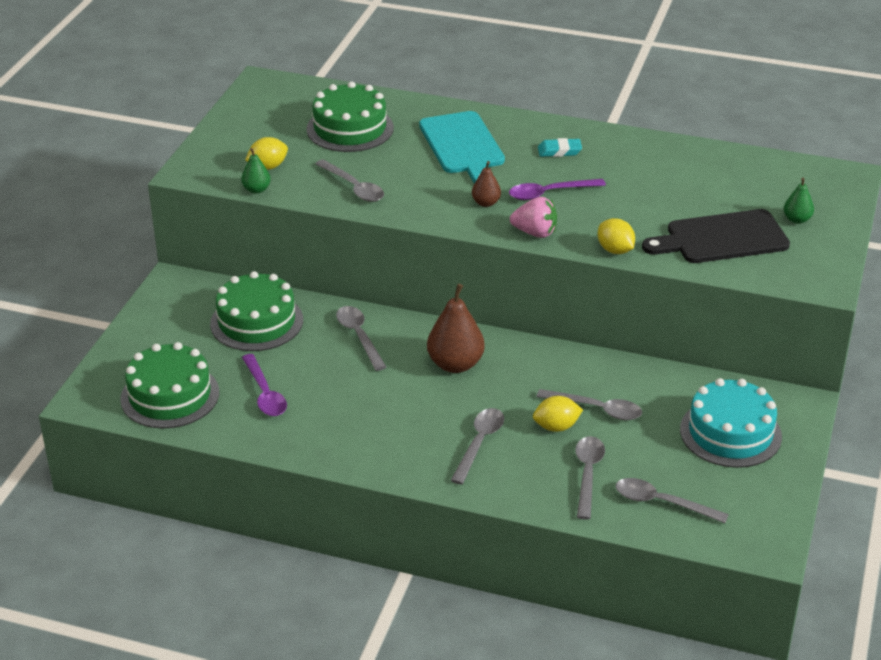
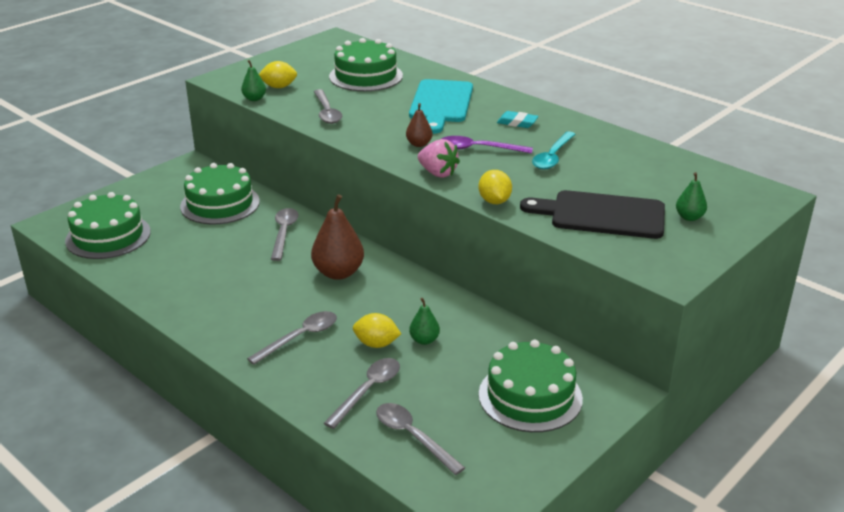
camera: 25 degrees right, 5 degrees down
purple spoon [242,354,287,416] -> none
grey spoon [537,389,642,420] -> green pear [409,298,440,345]
turquoise cake [680,378,782,468] -> green cake [479,340,583,432]
none -> turquoise spoon [532,131,576,170]

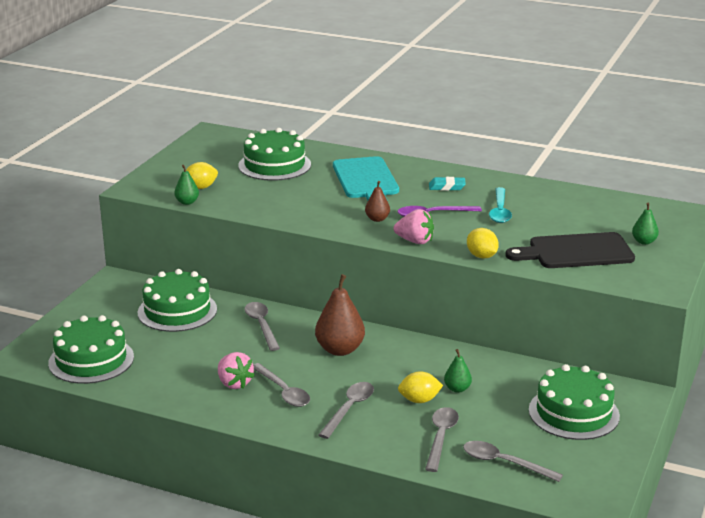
camera: 20 degrees left, 5 degrees down
grey spoon [314,89,342,124] -> grey spoon moved to [253,363,310,407]
none -> pink strawberry [218,352,255,389]

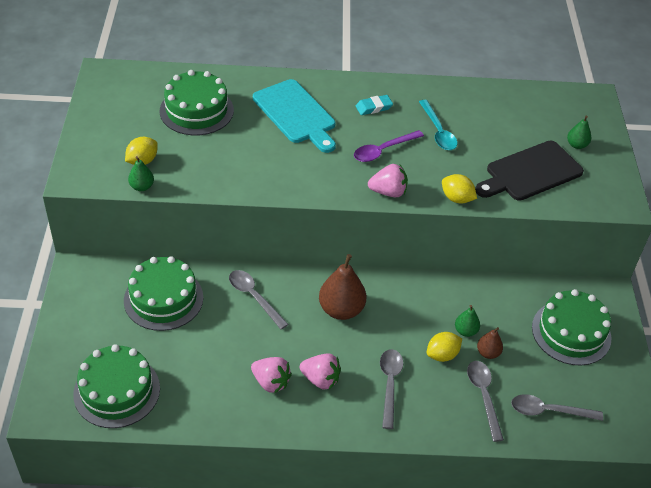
camera: 25 degrees left, 20 degrees up
grey spoon [253,363,310,407] -> pink strawberry [300,353,341,390]
brown pear [365,181,390,222] -> brown pear moved to [477,327,503,359]

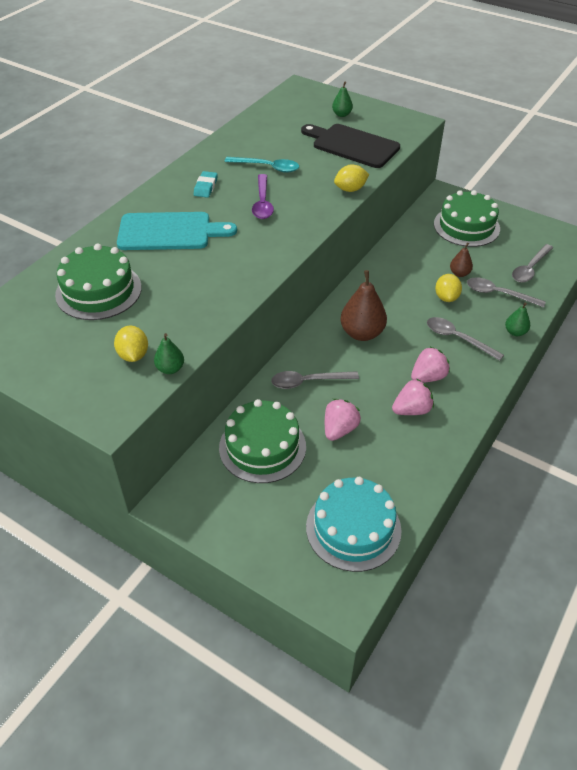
camera: 55 degrees left, 0 degrees up
green cake [73,344,160,428] -> turquoise cake [306,477,401,572]
pink strawberry [368,164,408,197] -> pink strawberry moved to [325,399,361,441]
green pear [455,305,480,337] -> green pear moved to [505,303,530,336]
black cutting board [475,141,584,201] -> black cutting board turned 120 degrees clockwise [301,124,400,168]

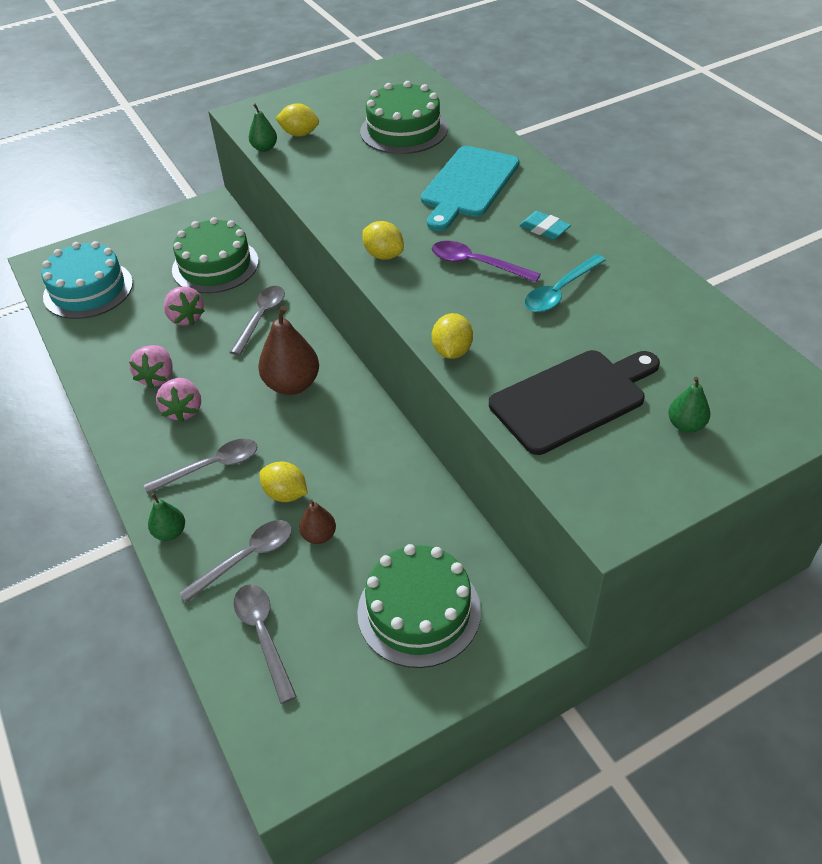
camera: 120 degrees right, 0 degrees up
none -> yellow lemon [362,221,404,260]

